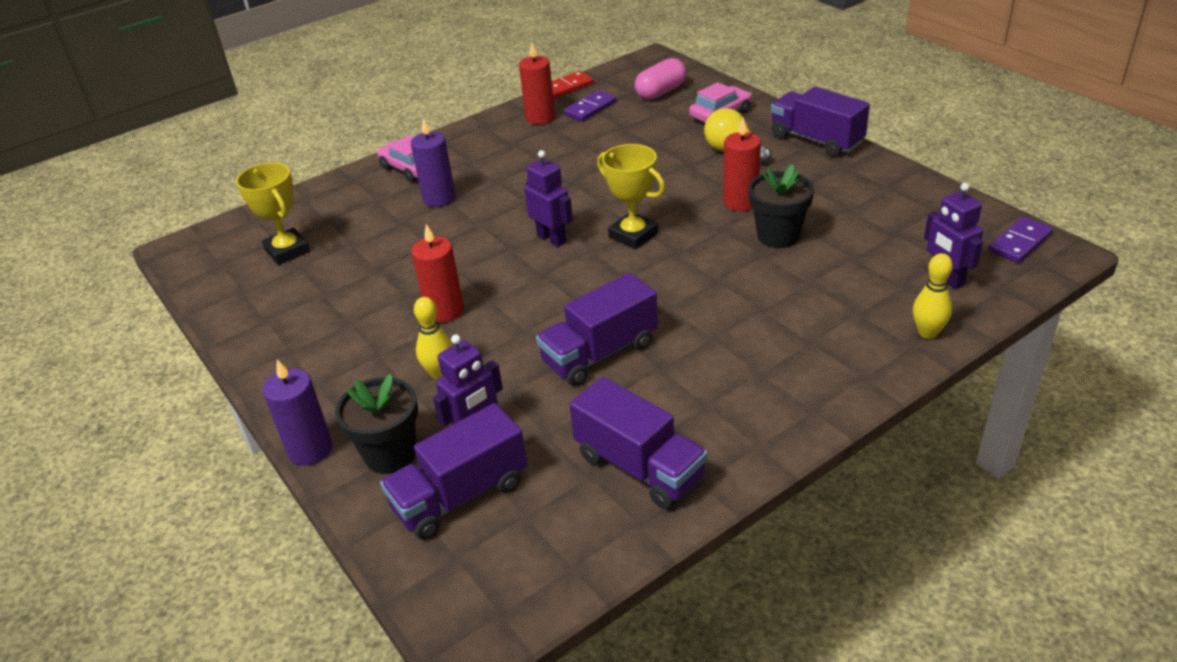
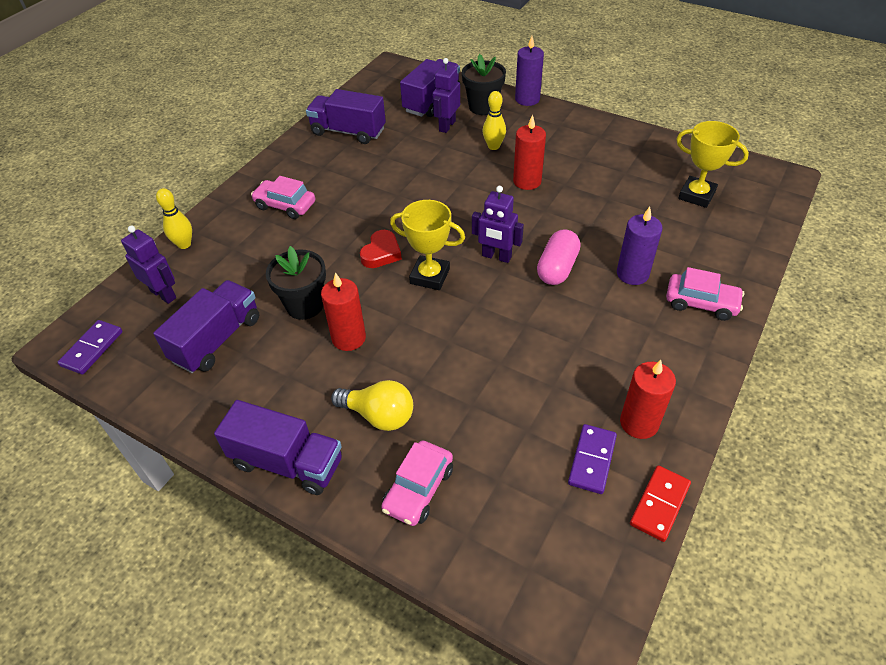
camera: 155 degrees right, 10 degrees up
purple truck [536,273,658,386] -> purple truck moved to [153,280,259,373]
pink capsule [635,58,686,100] -> pink capsule moved to [537,229,580,285]
none -> pink car [251,176,315,219]
none -> red heart [360,230,402,268]

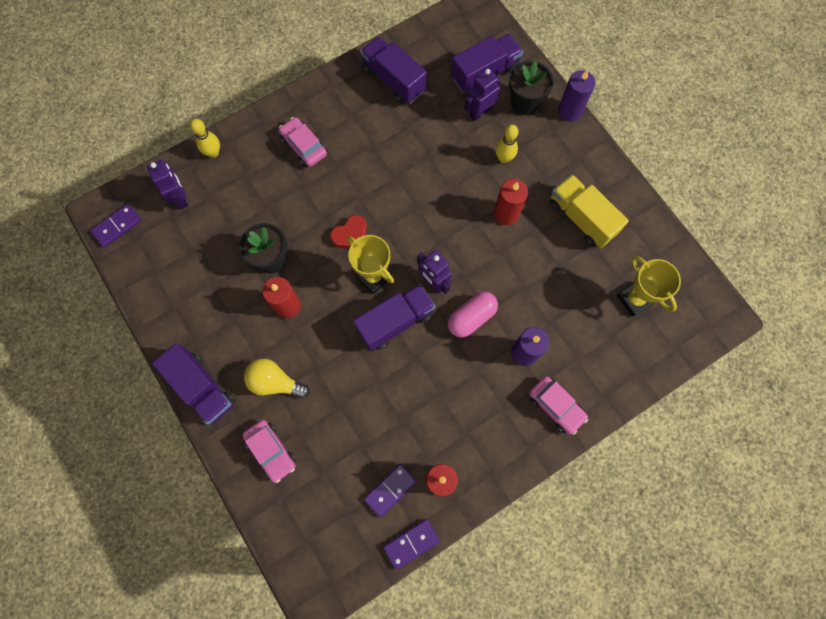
camera: 25 degrees right, 25 degrees up
purple truck [153,280,259,373] -> purple truck moved to [353,284,435,351]
yellow light bulb [331,380,413,431] -> yellow light bulb turned 150 degrees clockwise [244,359,310,398]
pink car [381,440,453,526] -> pink car turned 90 degrees counterclockwise [242,420,296,483]
red domino [630,465,691,542] -> purple domino [383,519,440,570]
none -> yellow truck [549,174,629,248]

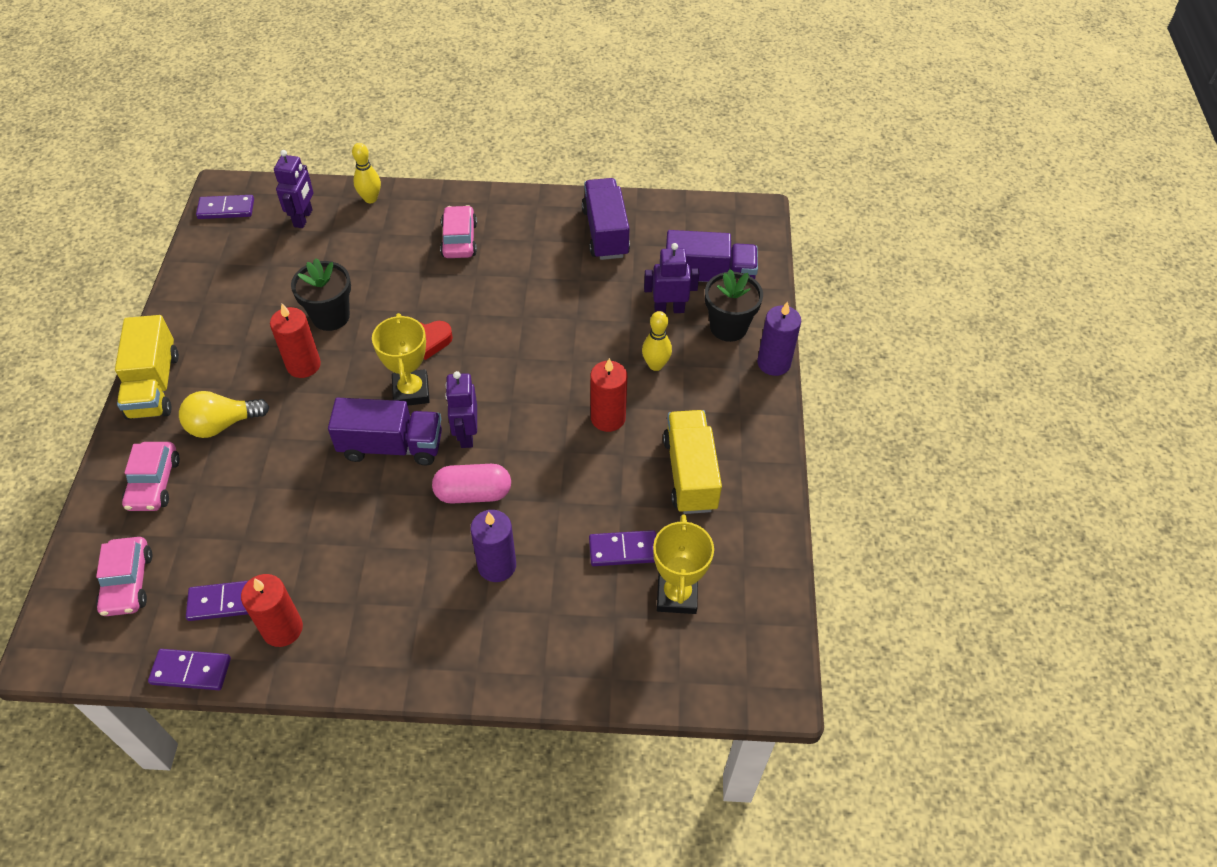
camera: 35 degrees right, 20 degrees down
purple truck [152,343,236,425] -> yellow truck [115,315,179,420]
yellow light bulb [244,359,310,398] -> yellow light bulb turned 75 degrees counterclockwise [179,391,269,438]
pink car [529,376,588,435] -> pink car moved to [96,537,152,616]
none -> purple domino [589,530,656,566]

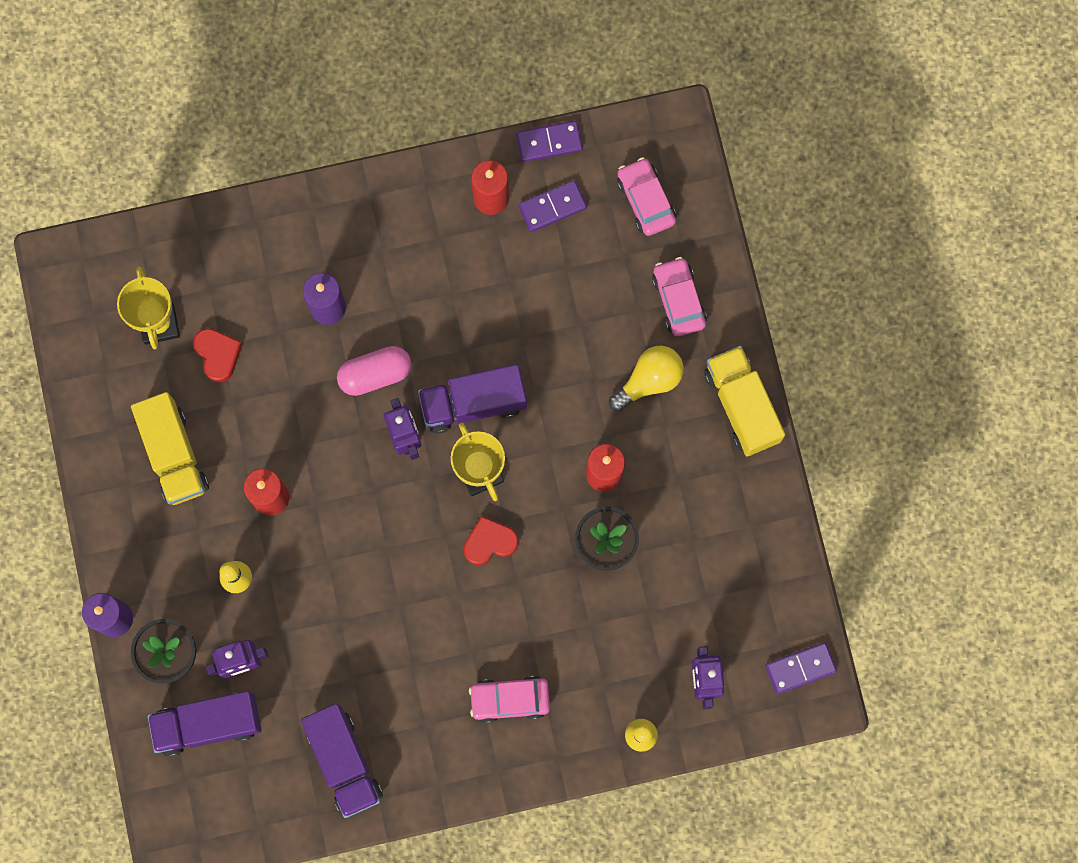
camera: 165 degrees right, 25 degrees up
pink car [440,205,477,258] -> pink car turned 105 degrees clockwise [469,676,550,723]
purple domino [589,530,656,566] -> red heart [193,328,242,382]

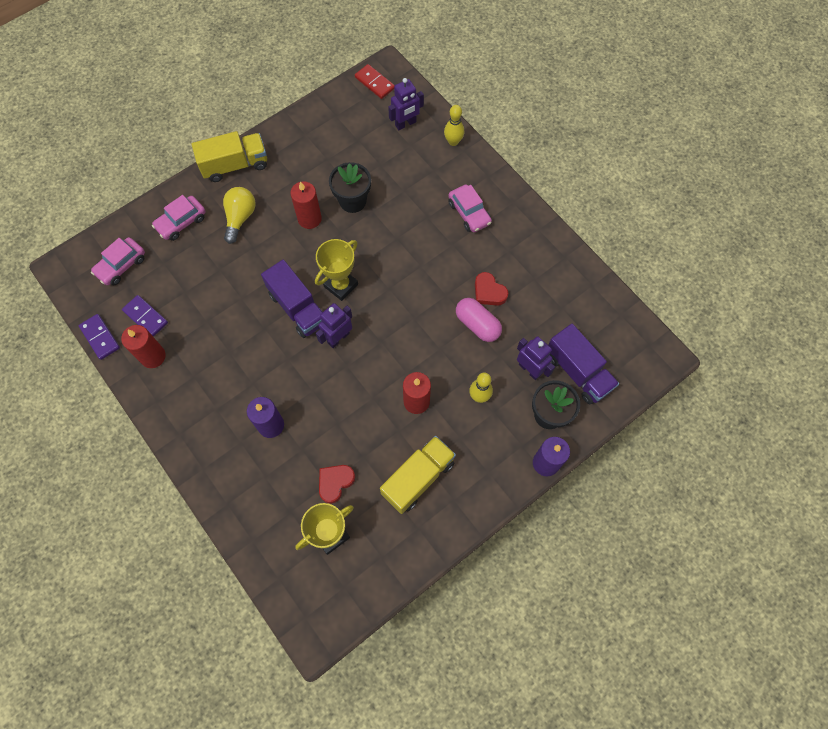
camera: 115 degrees left, 10 degrees down
purple truck [301,703,383,818] -> none
pink capsule [337,346,411,396] -> pink capsule moved to [456,298,502,342]
red heart [464,516,519,565] -> red heart moved to [475,272,508,306]
yellow light bulb [609,346,684,412] -> yellow light bulb turned 75 degrees clockwise [223,187,256,244]
yellow truck [704,346,785,457] -> yellow truck turned 150 degrees counterclockwise [192,131,267,182]
purple domino [765,642,837,694] -> red domino [355,64,395,99]

